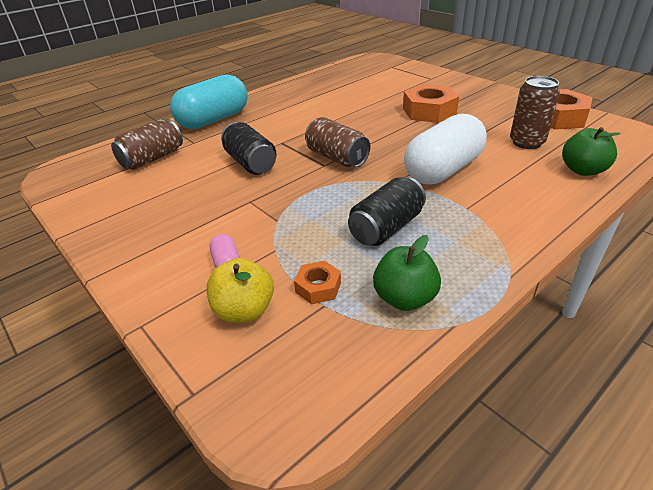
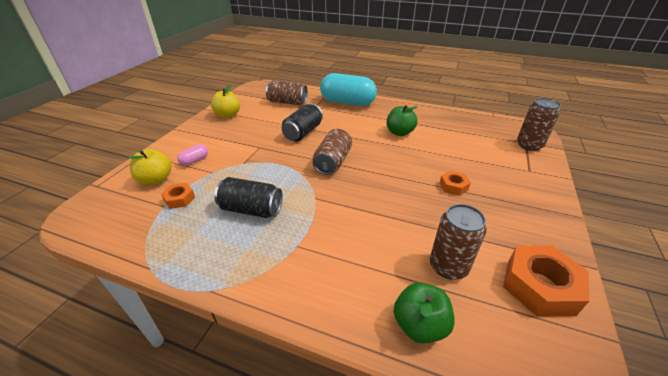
camera: 60 degrees right, 0 degrees up
green apple [373,235,441,311] -> green apple moved to [387,105,418,136]
orange nut [403,84,459,123] -> orange nut [440,171,471,196], size x0.53
white capsule [404,113,487,185] -> none
none -> yellow apple [211,84,240,118]
none -> brown can [517,98,561,151]

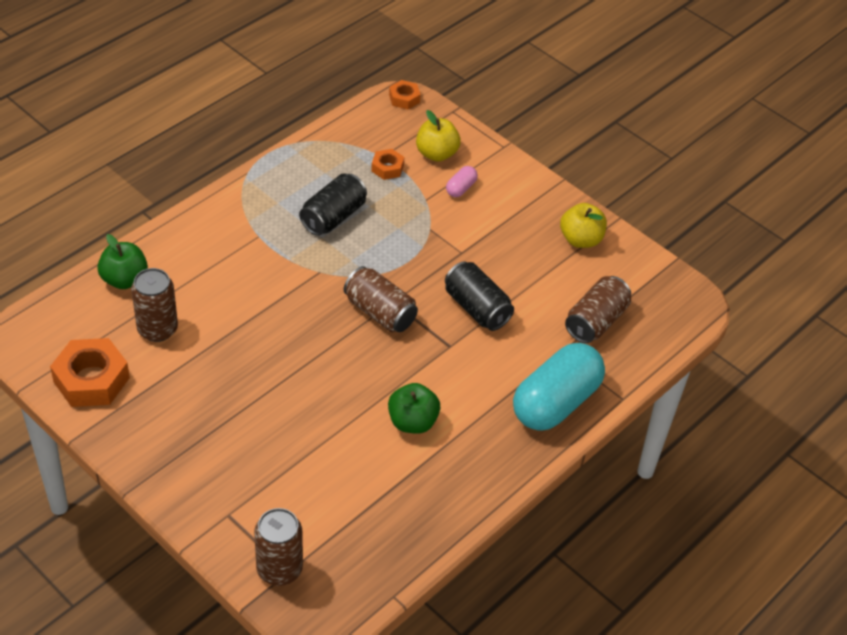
camera: 110 degrees right, 10 degrees up
pink capsule [178,144,208,166] -> pink capsule turned 60 degrees clockwise [446,166,478,197]
orange nut [440,171,471,196] -> orange nut moved to [389,80,421,109]

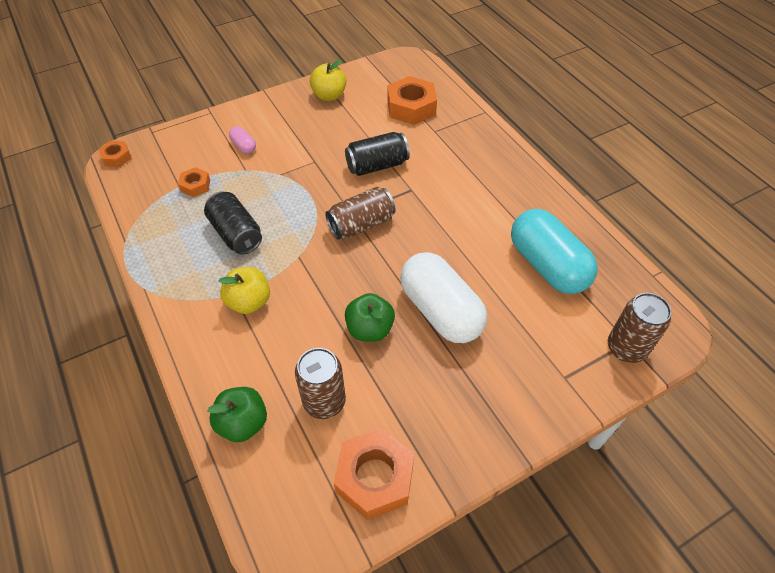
camera: 70 degrees left, 5 degrees up
green apple [388,383,440,434] -> green apple moved to [345,293,395,342]
yellow apple [416,110,461,162] -> yellow apple moved to [219,267,270,314]
turquoise capsule [513,343,605,431] -> turquoise capsule moved to [511,209,598,294]
brown can [565,276,631,343] -> orange nut [388,76,437,125]
none -> white capsule [400,252,487,343]

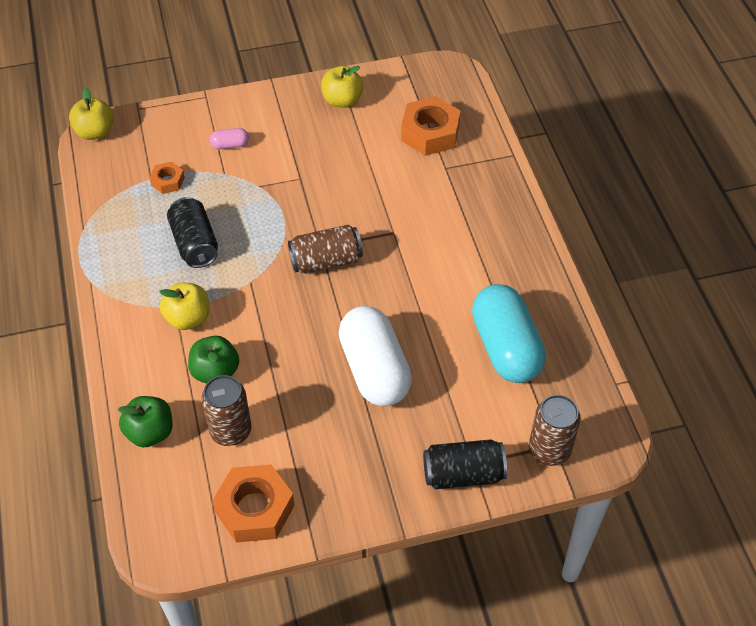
camera: 15 degrees right, 0 degrees up
orange nut [98,141,131,167] -> yellow apple [69,87,114,140]
pink capsule [229,126,256,154] -> pink capsule turned 75 degrees counterclockwise [210,128,249,149]
black can [345,132,410,176] -> black can moved to [423,439,507,489]
green apple [345,293,395,342] -> green apple moved to [188,336,239,384]

